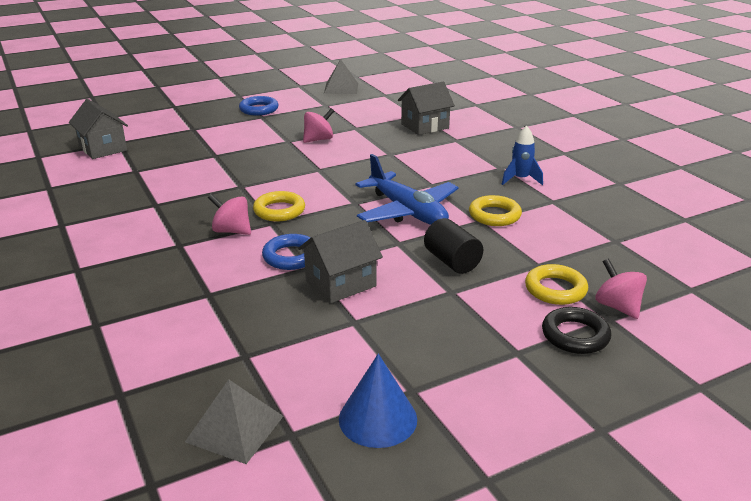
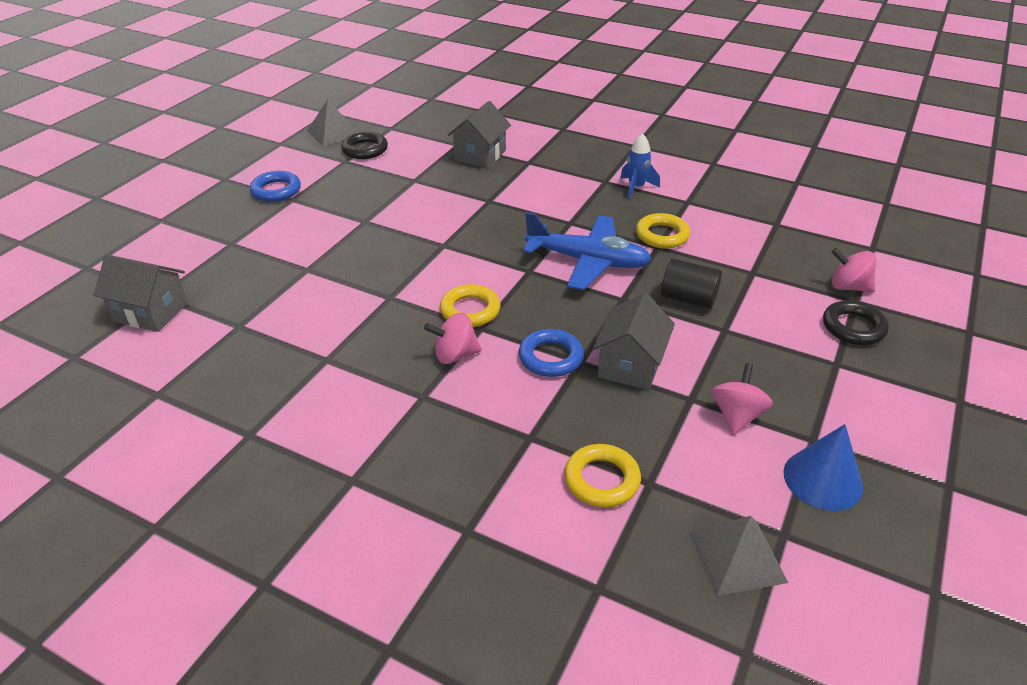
camera: 35 degrees left, 10 degrees up
pink spinning top [303,108,334,143] -> pink spinning top moved to [712,363,773,435]
yellow ring [525,264,588,305] -> yellow ring moved to [564,444,641,507]
none -> black ring [341,132,388,159]

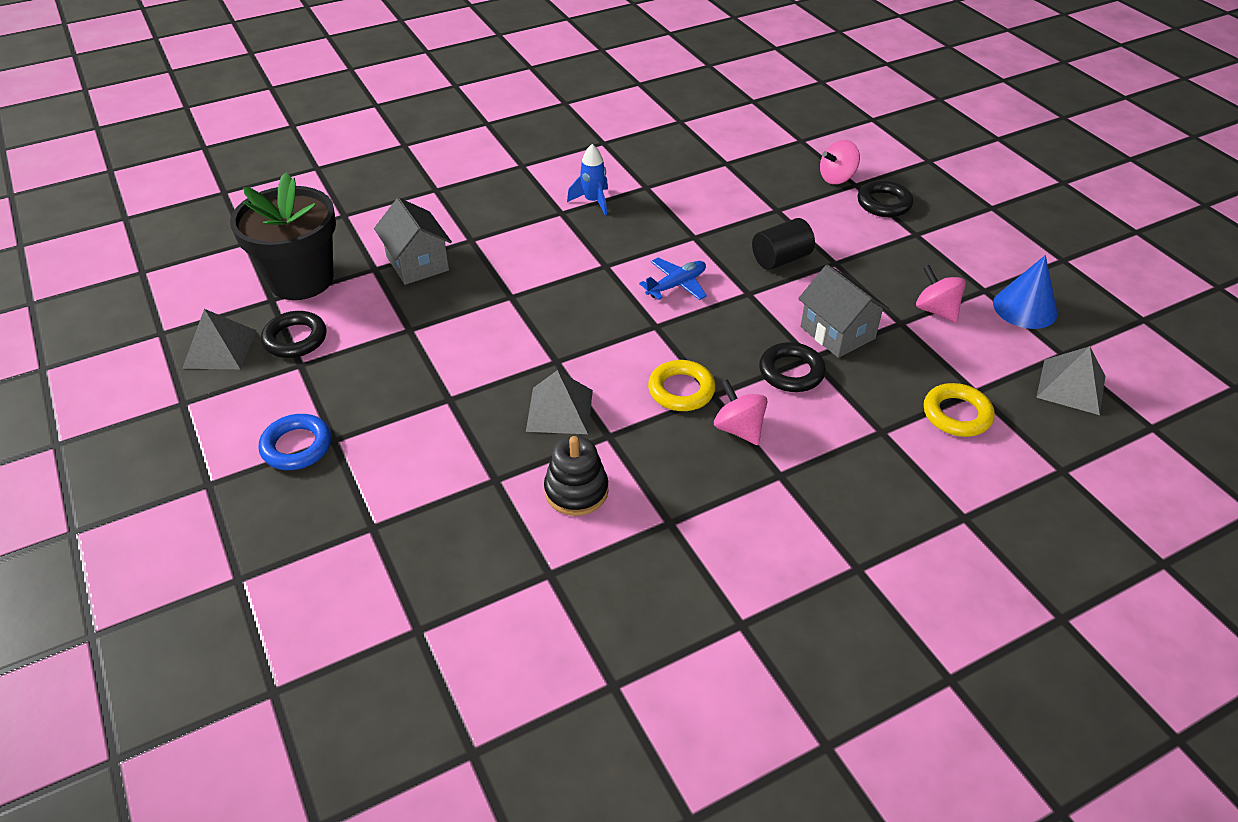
camera: 55 degrees left, 5 degrees up
grey house [93,254,188,332] -> none
pink spinning top [424,312,482,364] -> pink spinning top turned 120 degrees clockwise [714,379,767,445]
blue ring [519,329,584,377] -> black ring [759,342,826,392]
blue plane [523,212,652,290] -> blue plane [639,258,707,300], size x0.56
yellow ring [636,213,690,249] -> none
none -> black flower pot [230,172,336,300]
none -> grey pyramid [526,370,593,434]
none -> black stacking toy [544,436,609,516]

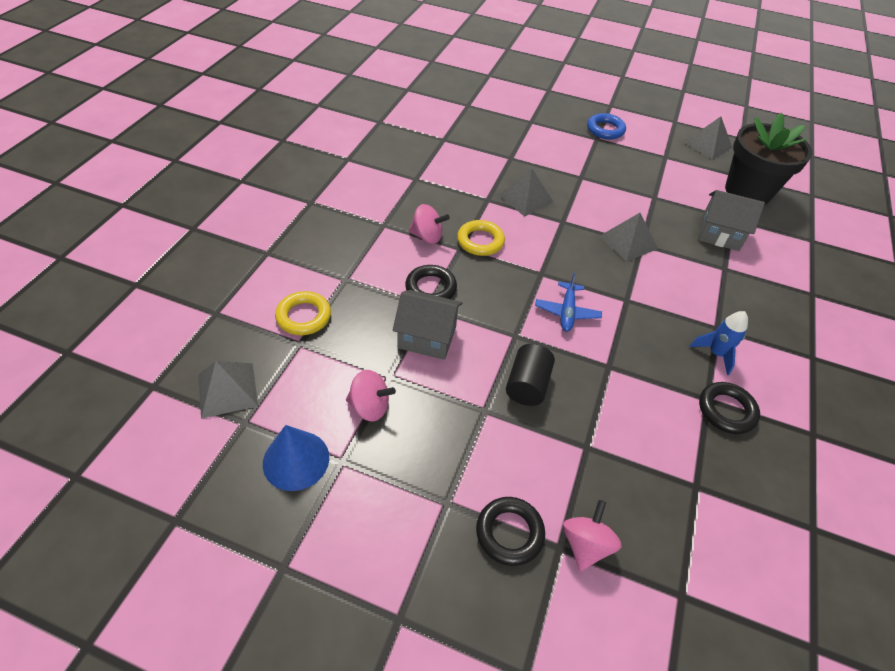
camera: 135 degrees right, 5 degrees up
black ring [261,311,326,358] -> black ring moved to [699,382,760,434]
black stacking toy [544,436,609,516] -> none
none -> grey pyramid [600,213,658,262]

